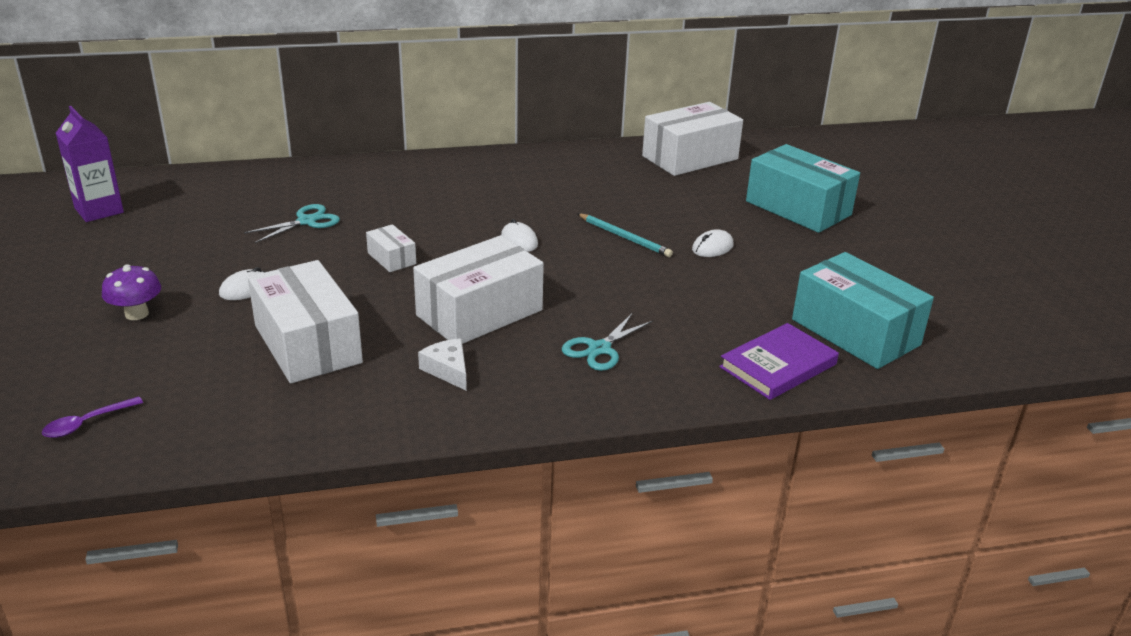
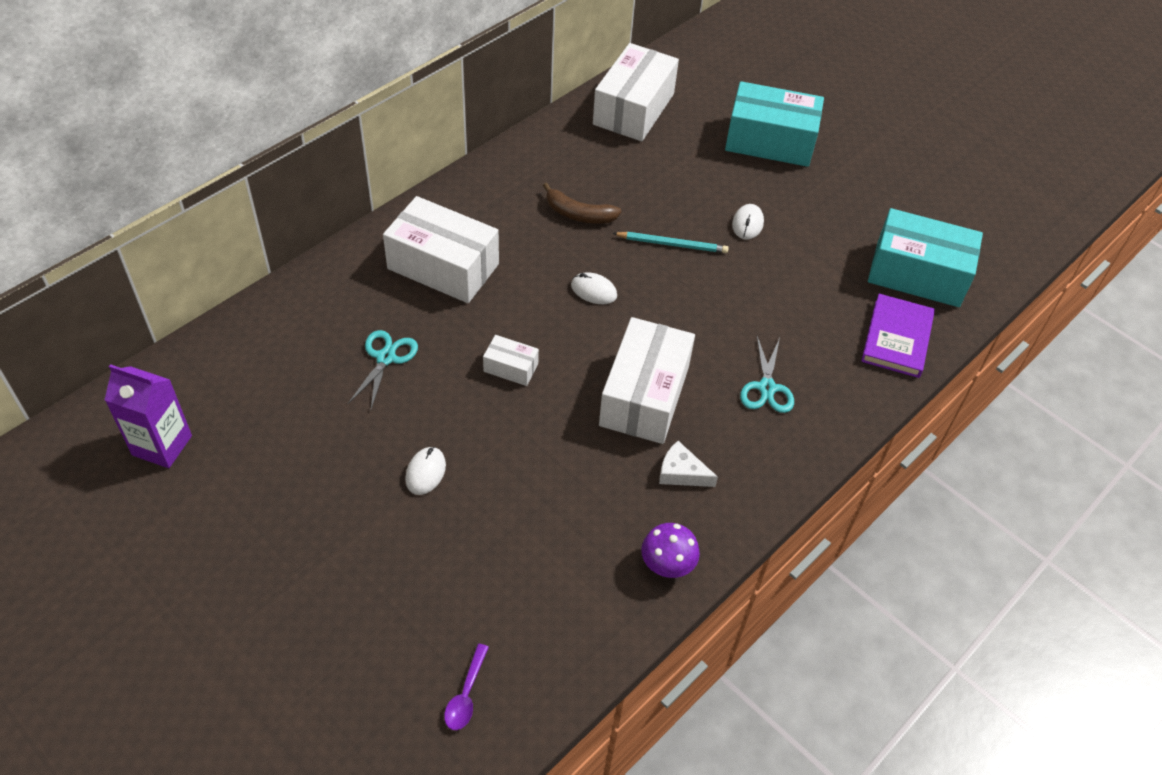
camera: 35 degrees left, 20 degrees up
purple mushroom [102,264,161,320] -> purple mushroom moved to [641,523,700,578]
white box [248,260,363,383] -> white box moved to [383,196,499,303]
none -> brown banana [543,183,621,224]

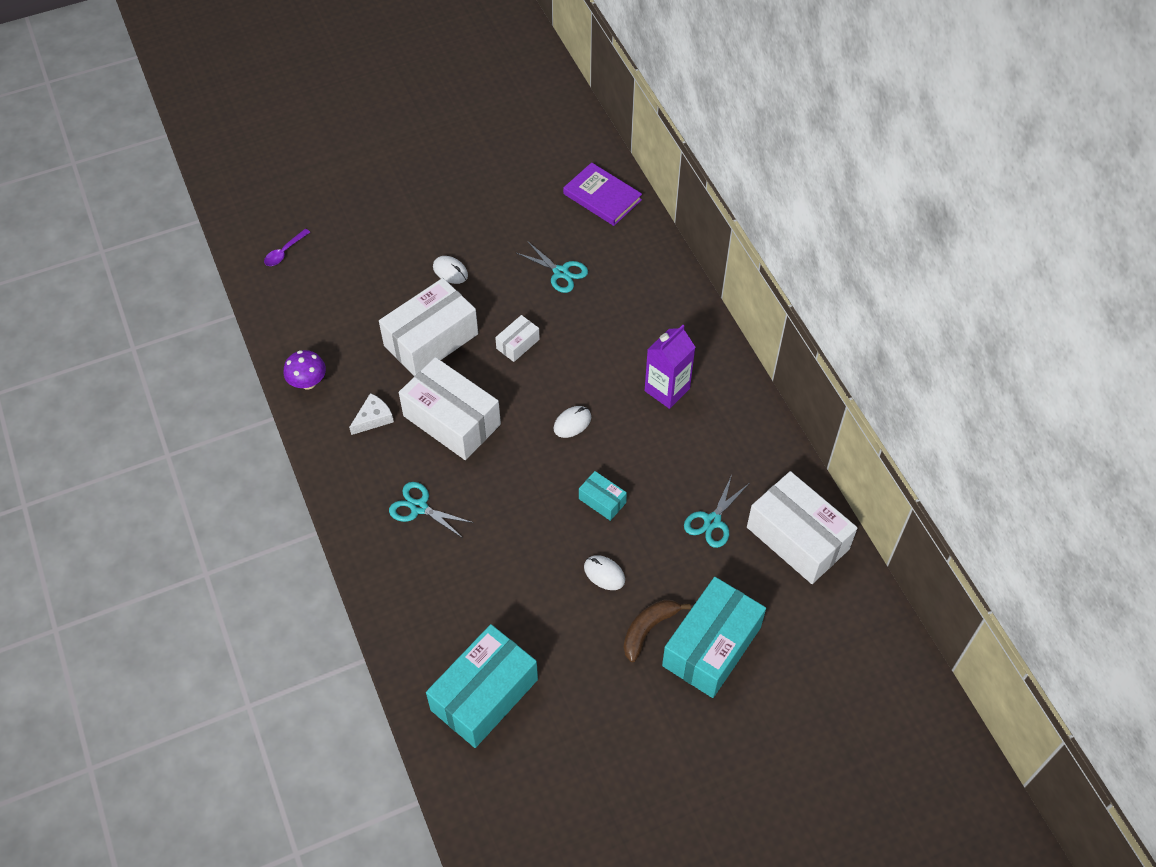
camera: 115 degrees right, 5 degrees up
purple carton [105,364,192,468] -> purple carton moved to [645,325,695,409]
white box [383,196,499,303] -> white box moved to [379,278,478,376]
purple spoon [444,644,489,730] -> purple spoon turned 90 degrees counterclockwise [264,229,310,266]
brown banana [543,183,621,224] -> brown banana moved to [624,599,691,662]
turquoise pencil [612,232,729,253] -> turquoise box [579,471,627,521]
purple book [861,294,935,378] -> purple book moved to [563,162,642,226]
none -> turquoise scissors [684,475,749,548]

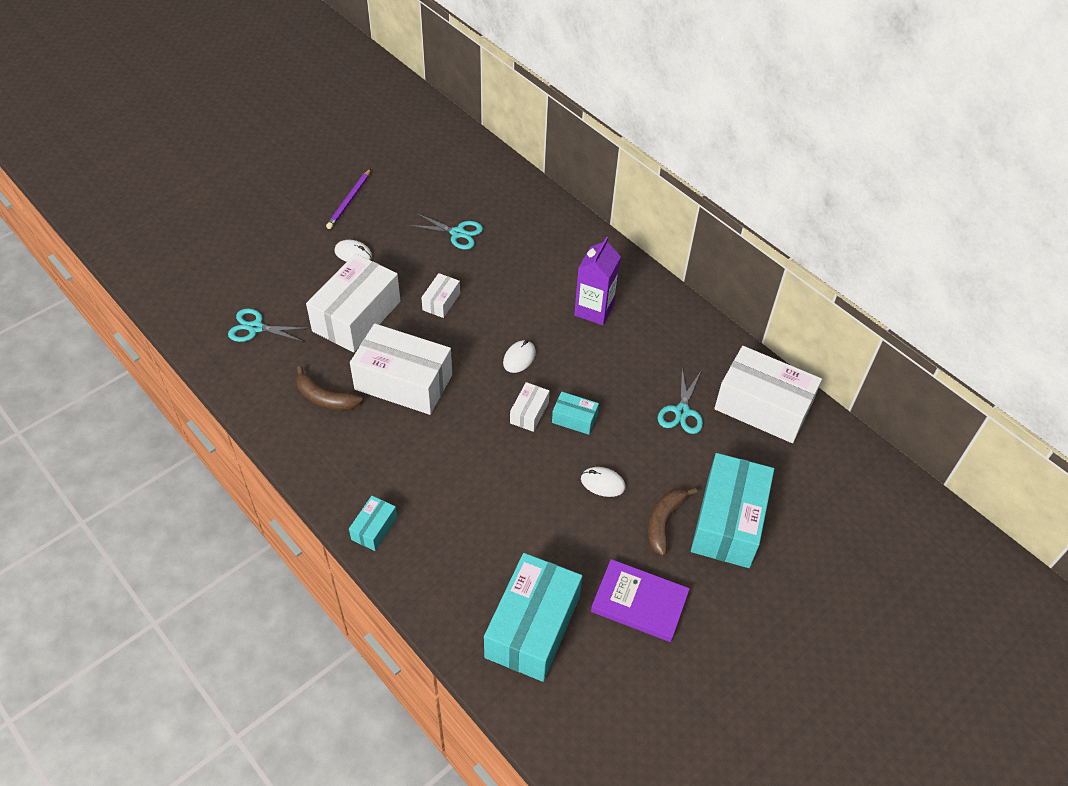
camera: 20 degrees left, 5 degrees down
purple spoon [264,229,310,266] -> none
purple mushroom [284,350,326,390] -> none
white cheese [349,393,394,435] -> brown banana [296,366,363,411]
turquoise scissors [389,482,474,538] -> turquoise scissors moved to [228,308,310,342]
purple book [563,162,642,226] -> purple book moved to [591,559,690,642]
none -> purple pencil [326,169,371,229]
none -> turquoise box [349,496,397,551]
none -> white box [510,382,550,432]

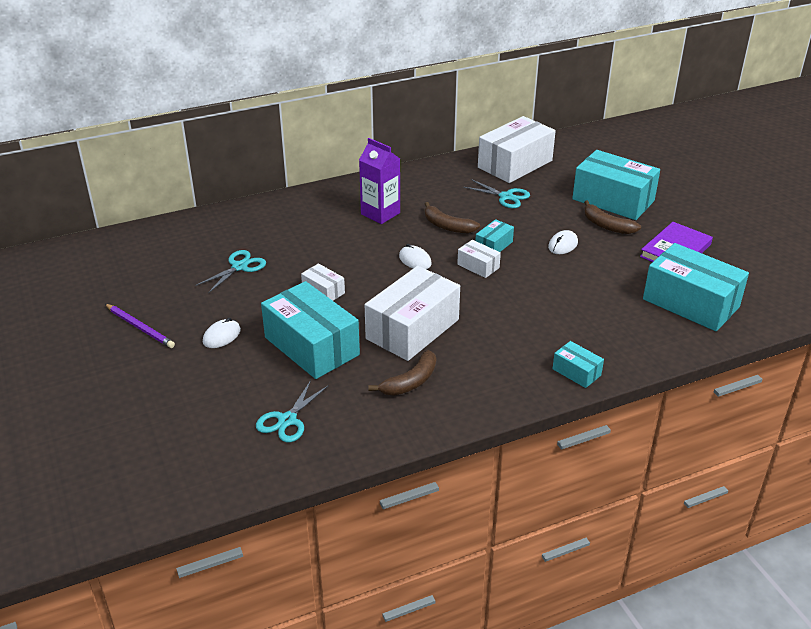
camera: 70 degrees left, 15 degrees down
white box [306,254,400,352] -> turquoise box [261,281,360,379]
none -> brown banana [424,202,480,234]

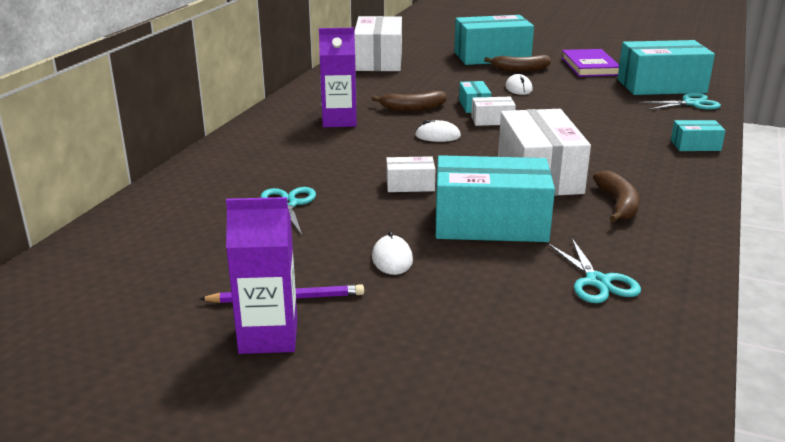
camera: 45 degrees left, 10 degrees down
turquoise scissors [463,179,530,208] -> turquoise scissors moved to [639,93,721,110]
none -> purple carton [226,197,298,354]

